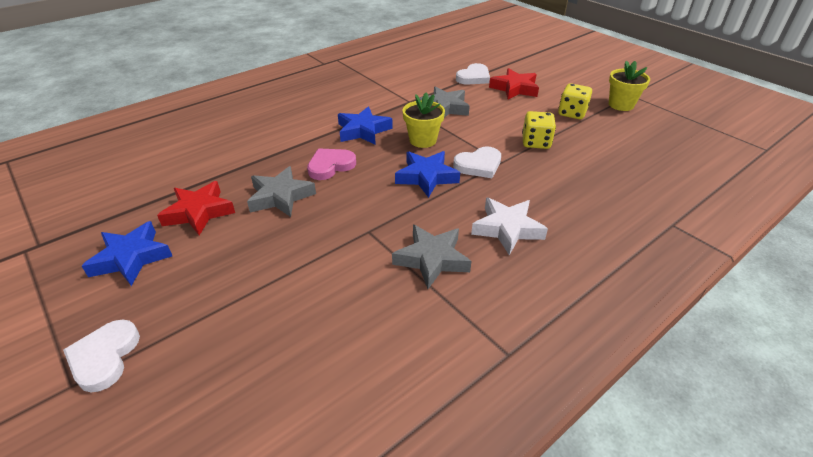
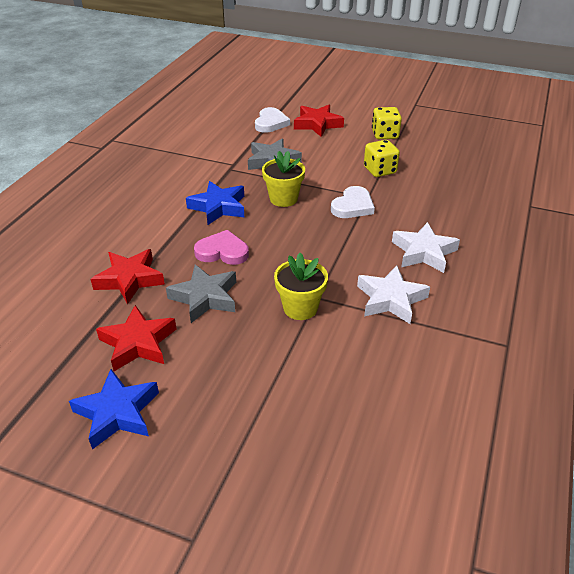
camera: 30 degrees left, 0 degrees up
white heart [63,320,140,393] -> none
pink heart [307,148,356,180] -> pink heart turned 75 degrees clockwise [194,230,249,265]
grey star [392,225,472,289] -> white star [357,265,430,324]
blue star [395,151,460,198] -> none
yellow flower pot [609,61,650,111] -> yellow flower pot moved to [274,253,328,320]
none -> red star [90,249,165,305]

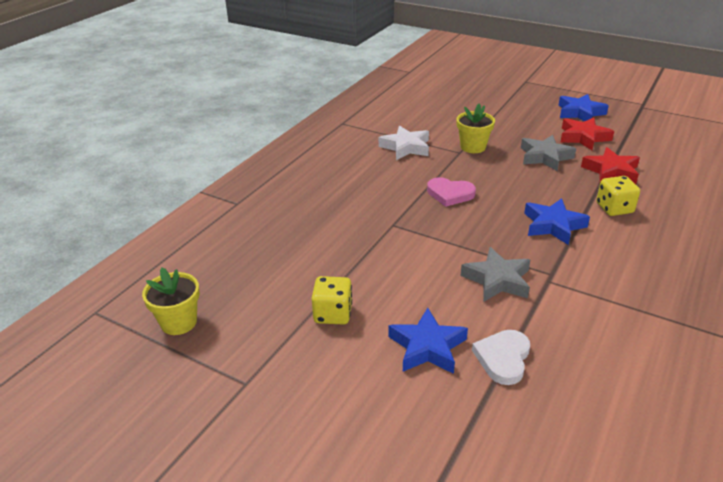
camera: 170 degrees left, 5 degrees down
pink heart [194,230,249,265] -> pink heart moved to [427,177,476,207]
yellow flower pot [262,151,305,207] -> yellow flower pot moved to [142,267,200,335]
red star [294,105,344,137] -> blue star [389,308,468,374]
white heart [331,186,375,218] -> none
yellow dice [364,140,400,177] -> yellow dice moved to [596,176,640,216]
white star [392,222,460,273] -> none

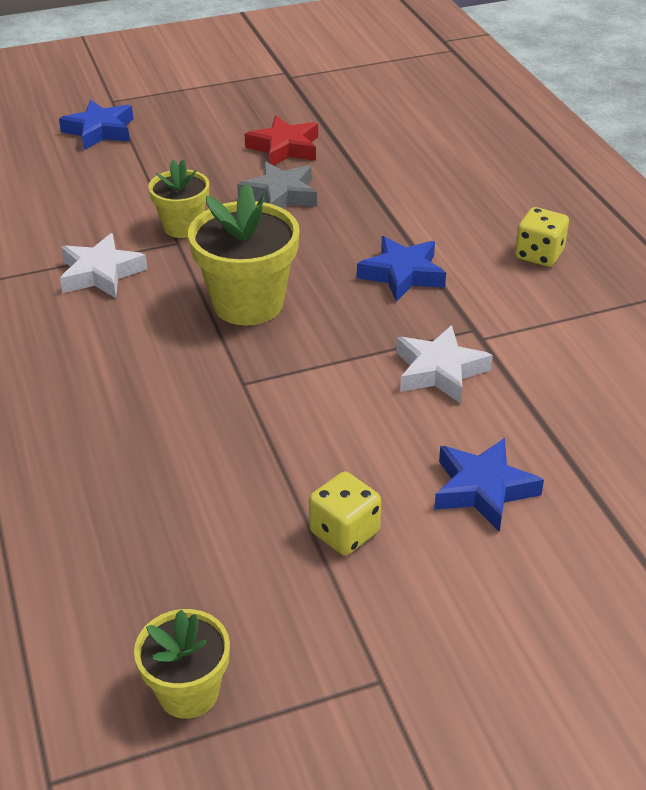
camera: 50 degrees left, 5 degrees up
pink heart [427,177,476,207] -> yellow flower pot [188,184,299,326]
grey star [461,247,530,302] -> white star [396,325,493,403]
white heart [472,330,530,385] -> none
blue star [559,94,609,121] -> blue star moved to [59,100,133,150]
red star [581,147,640,184] -> none
yellow dice [596,176,640,216] -> yellow dice moved to [515,207,569,267]

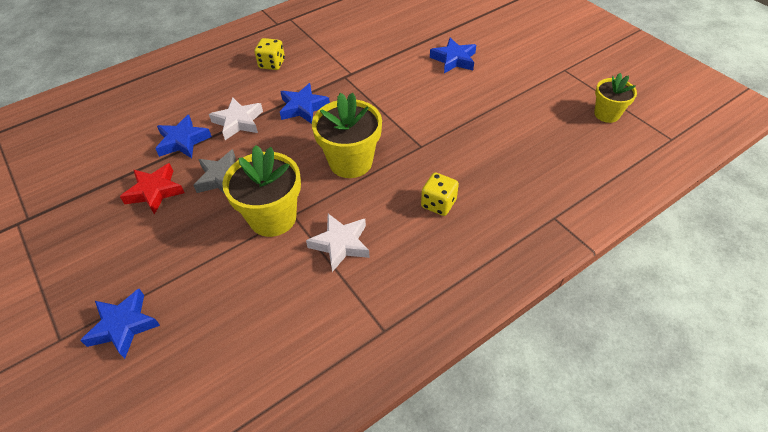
camera: 105 degrees left, 10 degrees up
yellow flower pot [148,159,209,238] -> yellow flower pot [222,145,301,237], size x1.64
yellow dice [309,472,381,555] -> yellow dice moved to [421,172,459,216]
white star [396,325,493,403] -> white star moved to [209,98,263,140]
none -> blue star [155,115,212,158]

